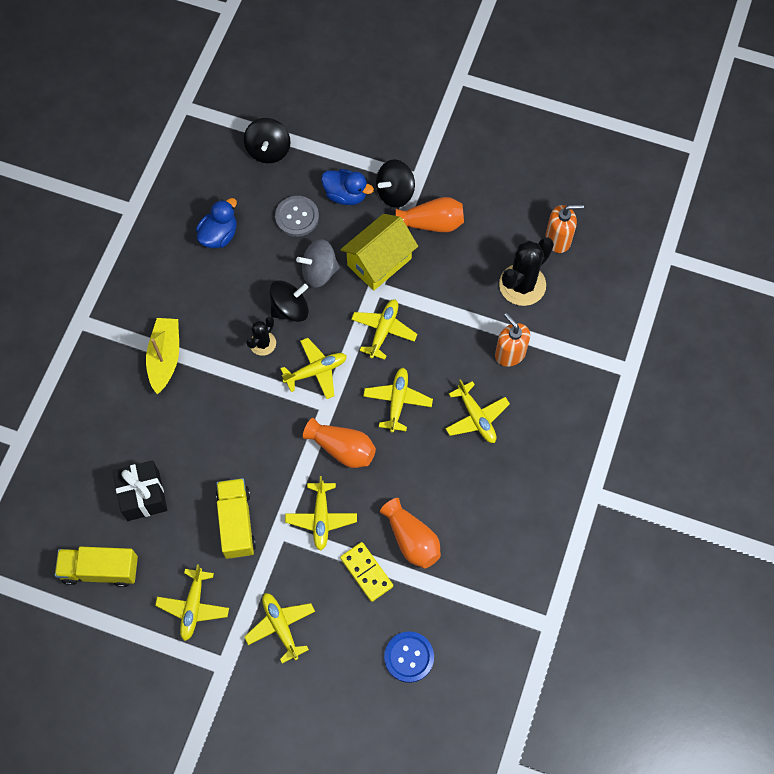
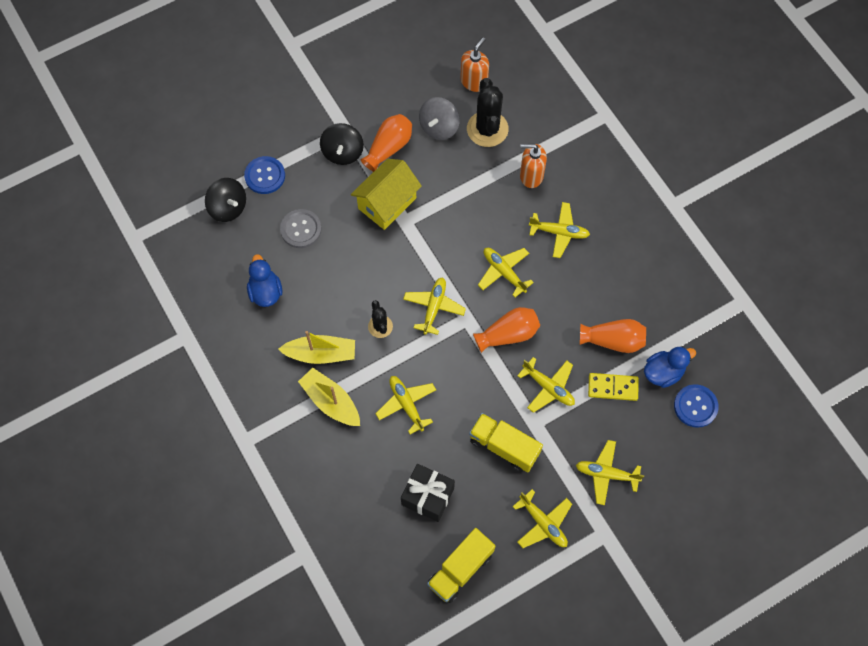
camera: 50 degrees left, 0 degrees up
black spinning top [269,280,309,322] -> none
grey spinning top [296,239,340,288] -> grey spinning top moved to [419,97,459,140]
blue duck [321,169,374,205] -> blue duck moved to [644,347,696,388]
yellow house [340,214,418,291] -> yellow house turned 45 degrees clockwise [351,159,422,230]
yellow plane [351,299,417,360] -> yellow plane moved to [375,376,436,434]
none -> blue button [244,156,285,194]
none -> yellow boat [278,331,355,364]

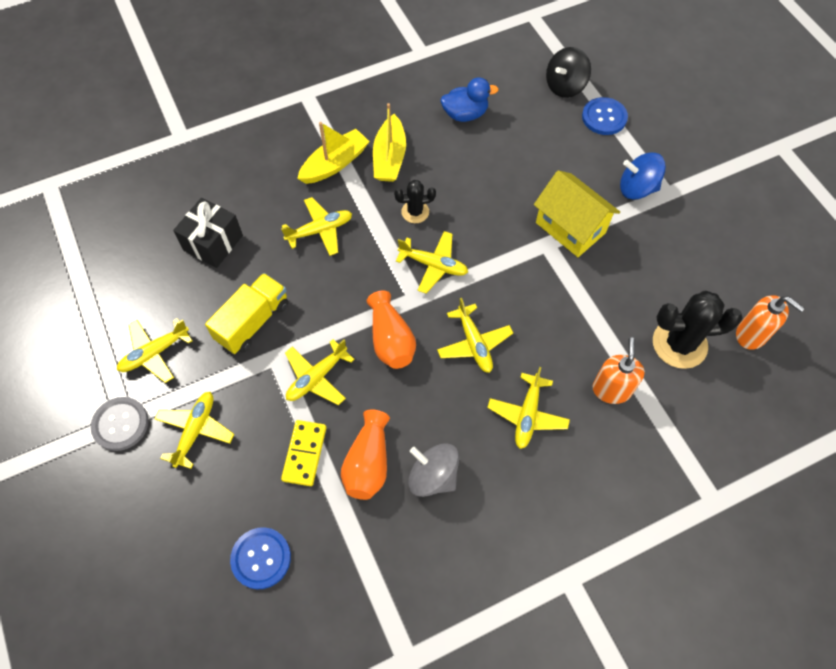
camera: 95 degrees right, 5 degrees down
grey button [280,209,322,248] -> grey button moved to [91,397,148,451]
black spinning top [320,123,364,165] -> blue spinning top [620,152,666,200]
orange vase [361,114,412,172] -> none
grey spinning top [419,97,459,140] -> grey spinning top moved to [408,443,459,497]
yellow truck [427,528,496,603] -> none
yellow plane [478,248,534,297] -> yellow plane turned 105 degrees clockwise [437,298,513,373]
blue duck [644,347,696,388] -> none

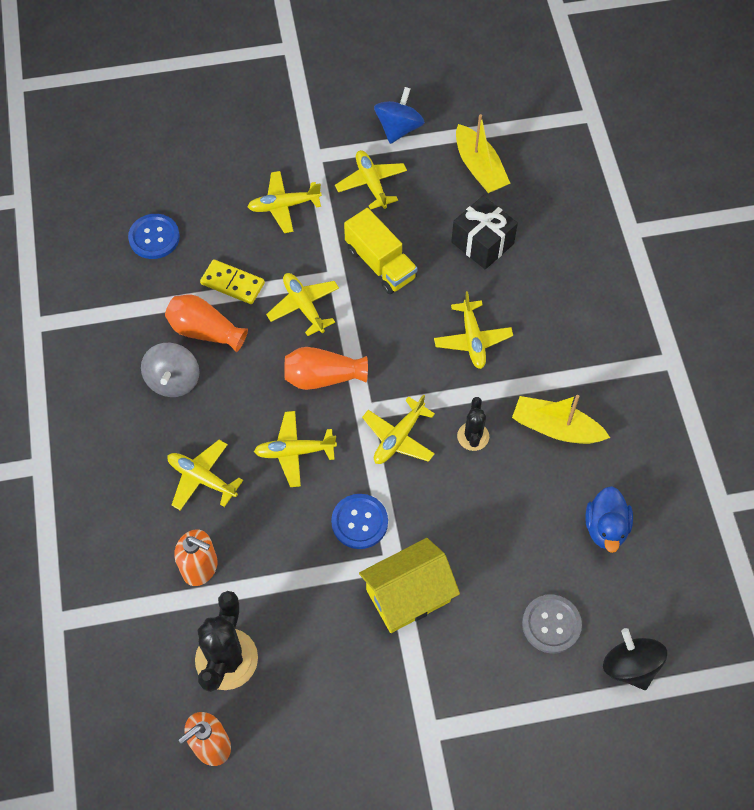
camera: 105 degrees right, 0 degrees up
grey button [91,397,148,451] -> grey button moved to [522,594,582,654]
yellow plane [155,392,234,469] -> yellow plane turned 135 degrees clockwise [248,171,322,233]
yellow boat [297,122,370,184] -> yellow boat moved to [456,114,510,193]
grey spinning top [408,443,459,497] -> grey spinning top turned 135 degrees clockwise [141,343,199,397]
blue button [582,97,628,135] -> blue button moved to [331,494,388,549]
blue spinning top [620,152,666,200] -> blue spinning top moved to [374,87,425,144]

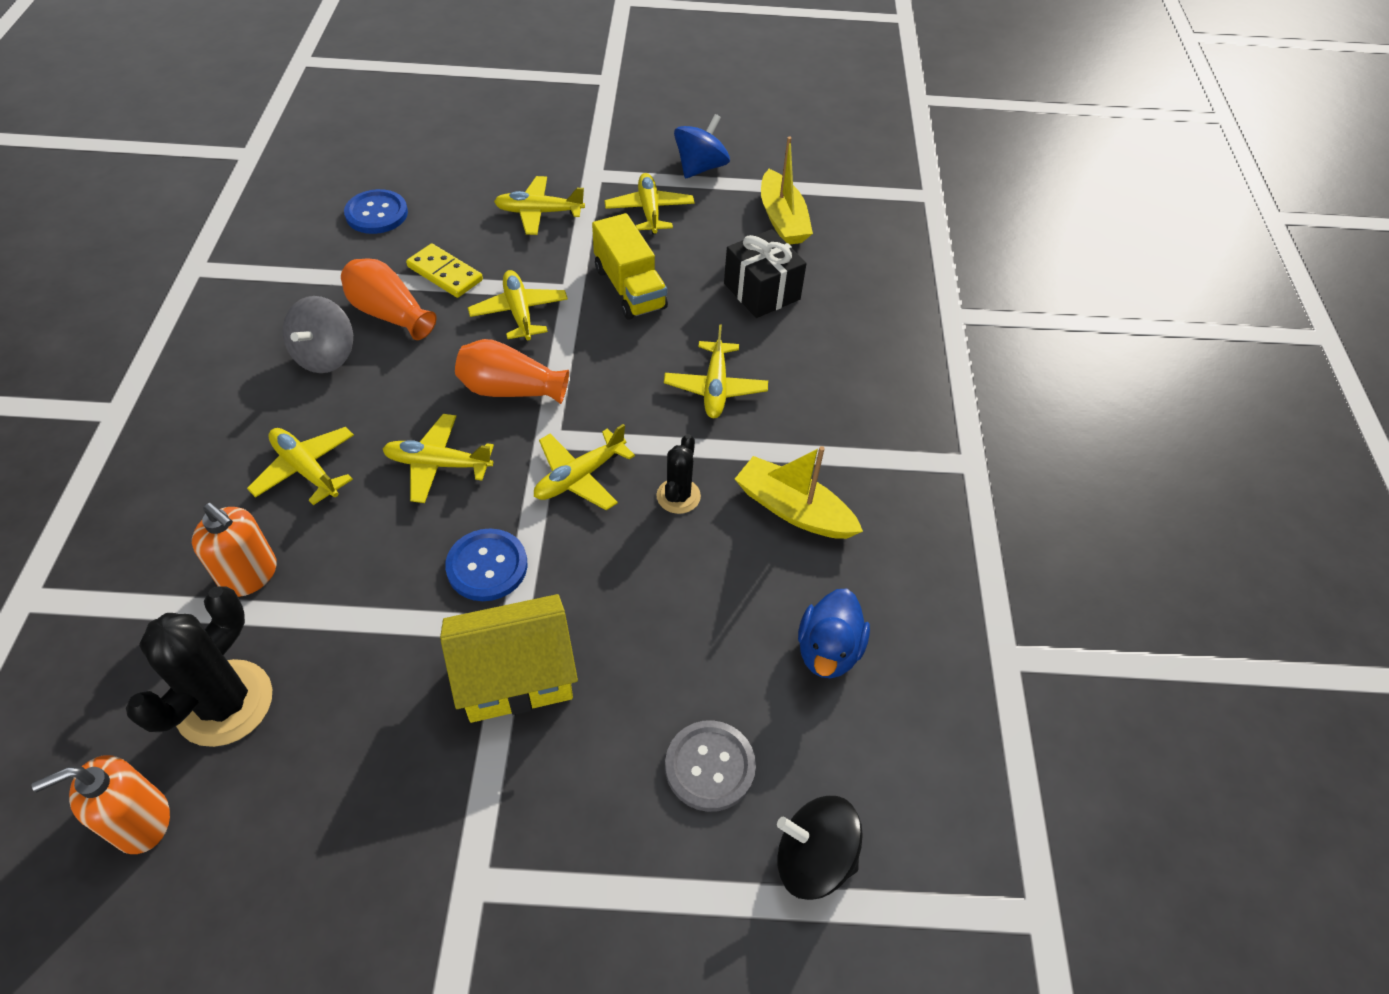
camera: 10 degrees right, 10 degrees down
black spinning top [603,628,667,690] -> black spinning top turned 60 degrees counterclockwise [777,796,863,900]

